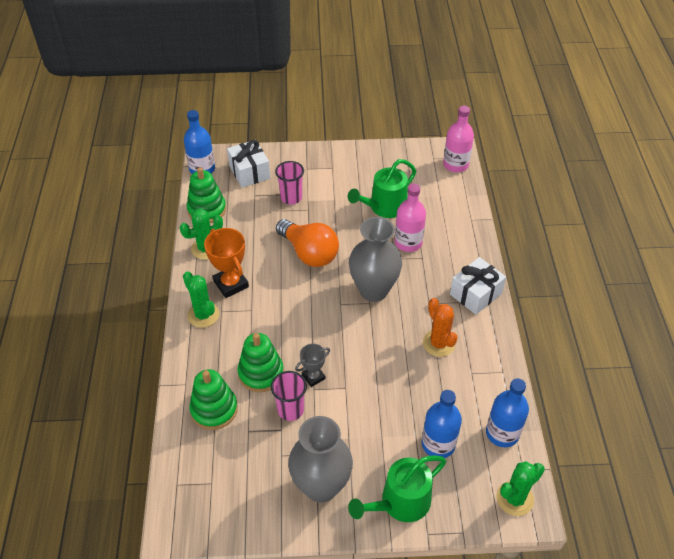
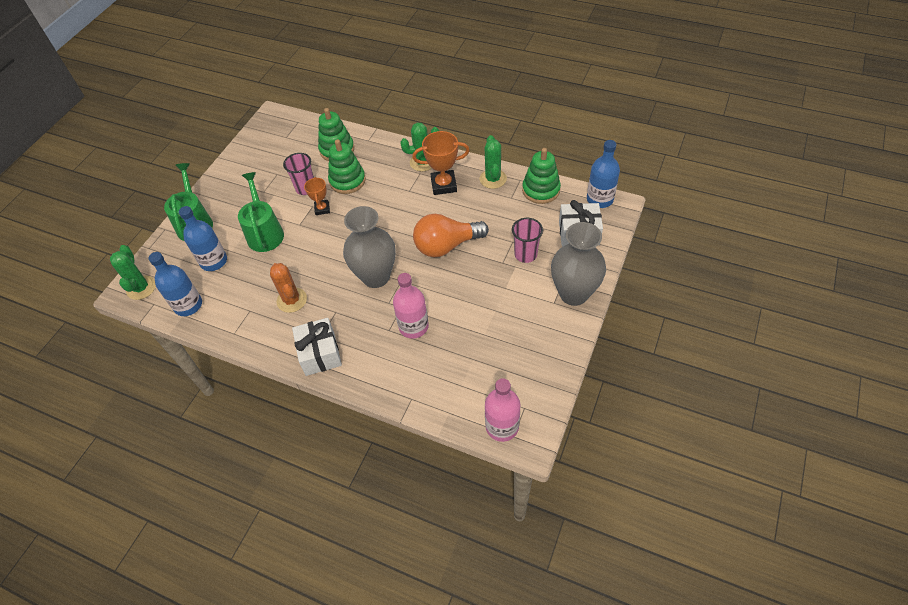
camera: 120 degrees right, 5 degrees up
grey vase [288,416,353,503] -> grey vase moved to [551,222,606,306]
grey trophy [295,344,330,387] -> orange trophy [304,177,330,215]
green watering can [348,159,416,218] -> green watering can moved to [238,172,284,252]
orange cactus [423,298,458,357] -> orange cactus turned 60 degrees clockwise [270,263,307,313]

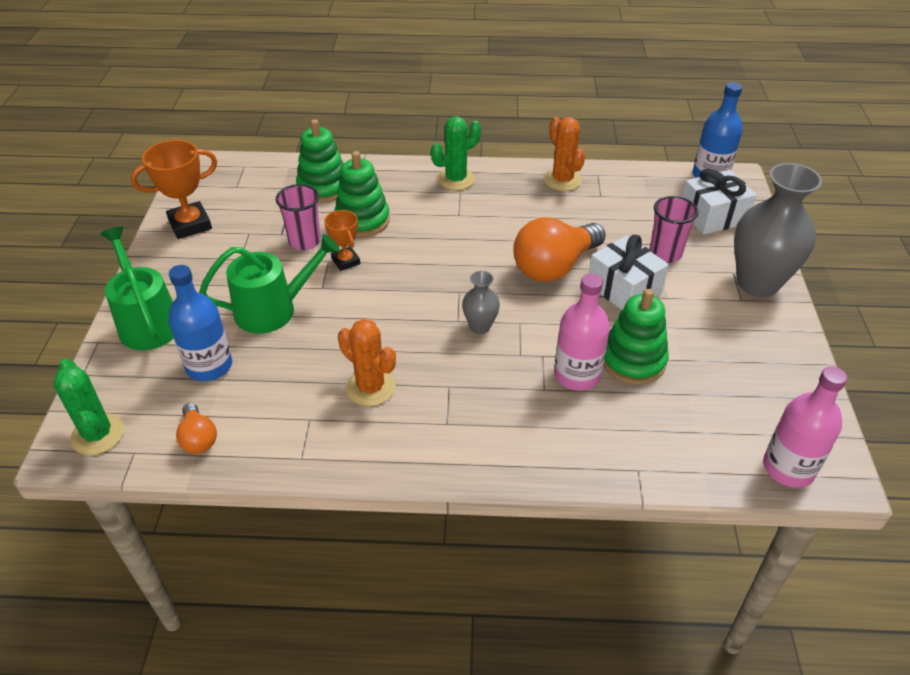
camera: 25 degrees left, 10 degrees down
blue bottle [148,252,202,316] -> orange light bulb [176,403,217,454]
green watering can [238,172,284,252] -> green watering can turned 105 degrees clockwise [199,234,340,333]
white gift [292,318,342,376] -> white gift moved to [589,235,669,310]
grey vase [343,206,396,288] -> grey vase [462,271,500,334], size x0.48
orange trophy [412,131,470,195] -> orange trophy moved to [131,140,217,239]
green cactus [480,135,507,189] -> orange cactus [544,117,585,191]
green stacking toy [522,148,561,204] -> green stacking toy moved to [603,289,669,385]

